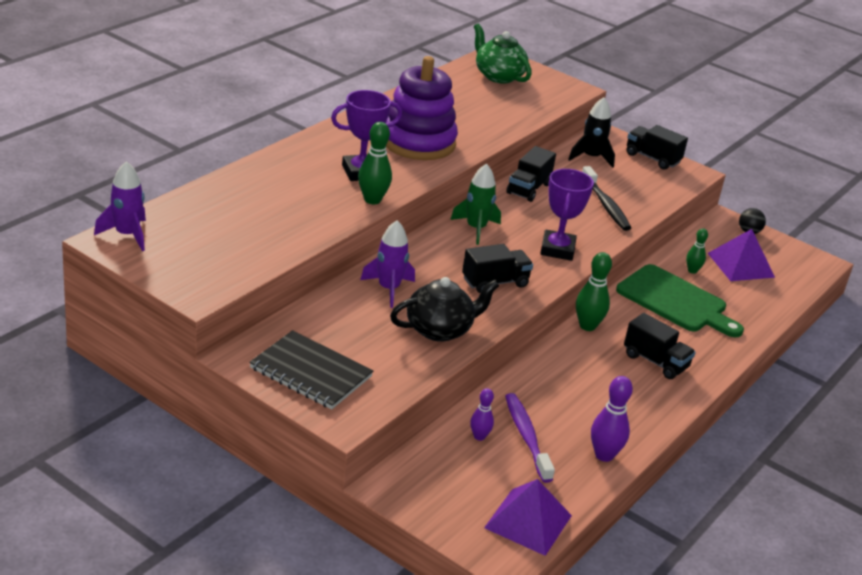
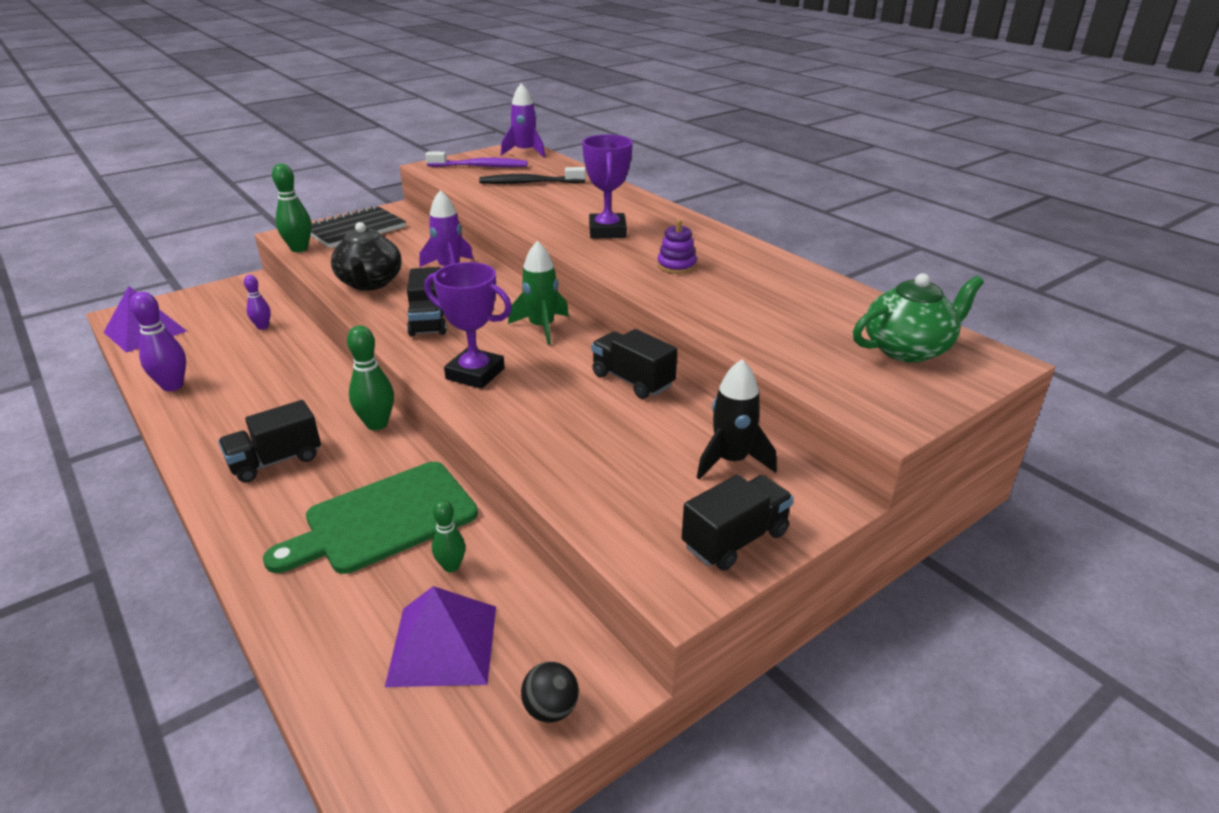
camera: 110 degrees right, 0 degrees up
green bowling pin [358,122,392,204] -> green bowling pin moved to [272,164,312,252]
purple stacking toy [386,56,458,160] -> purple stacking toy [657,220,697,274], size x0.41
purple toothbrush [505,393,555,483] -> purple toothbrush moved to [425,152,528,167]
black toothbrush [582,166,631,231] -> black toothbrush moved to [479,167,586,184]

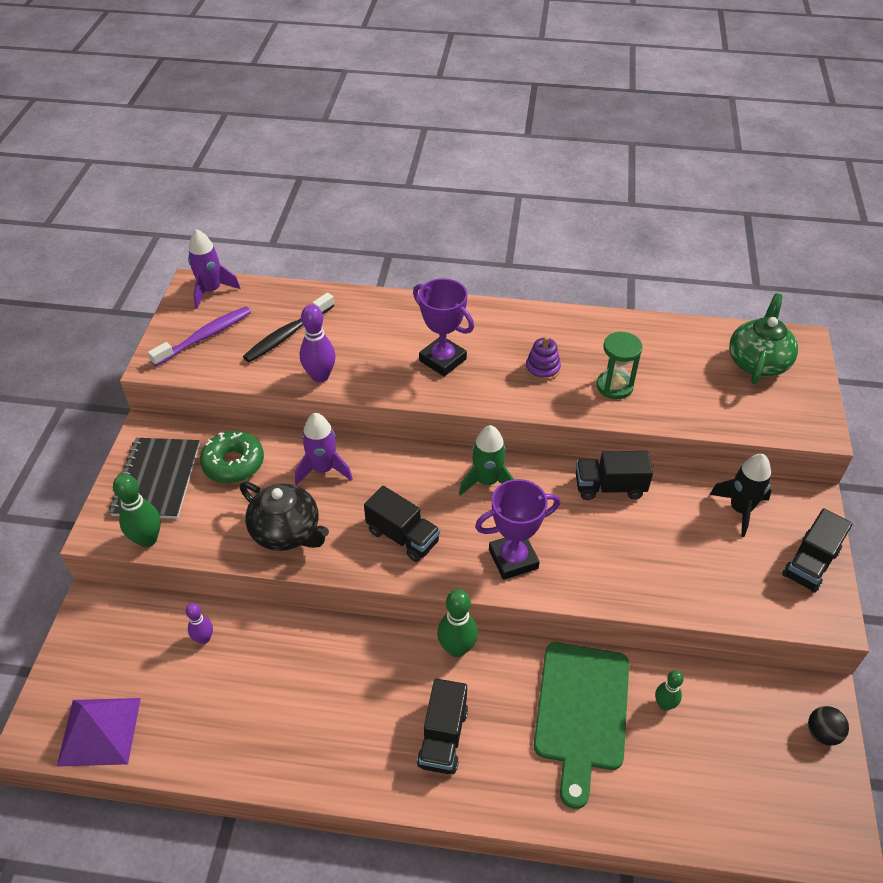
camera: 45 degrees left, 15 degrees up
purple bowling pin [130,292,186,391] -> purple bowling pin moved to [300,305,336,383]
purple pyramid [385,586,496,687] -> none
black truck [682,475,794,571] -> black truck turned 150 degrees counterclockwise [782,508,853,593]
none -> green donut [200,431,264,483]
none -> green hourglass [597,332,643,399]

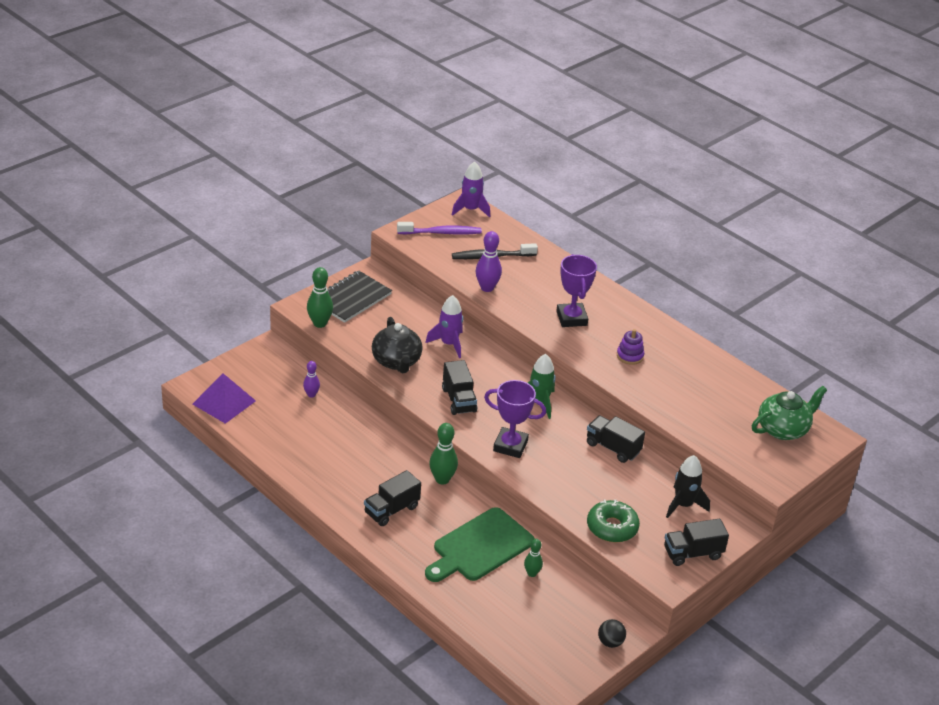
camera: 35 degrees right, 10 degrees down
green donut [200,431,264,483] -> green donut moved to [587,499,640,542]
green hourglass [597,332,643,399] -> none

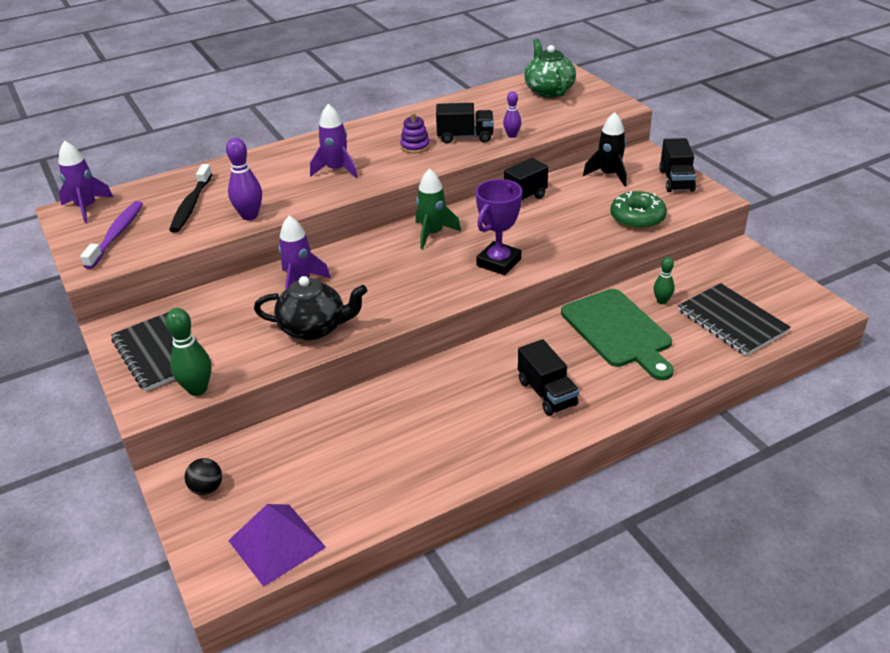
camera: 70 degrees left, 0 degrees up
purple bowling pin [303,361,320,398] -> purple bowling pin moved to [503,91,521,138]
green bowling pin [429,423,458,485] -> none
black truck [442,360,477,415] -> black truck moved to [436,103,494,144]
purple trophy [556,254,597,327] -> purple rocket [310,104,358,178]
black ball [598,619,626,648] -> black ball moved to [185,458,222,495]
none -> black notebook [678,283,791,356]

